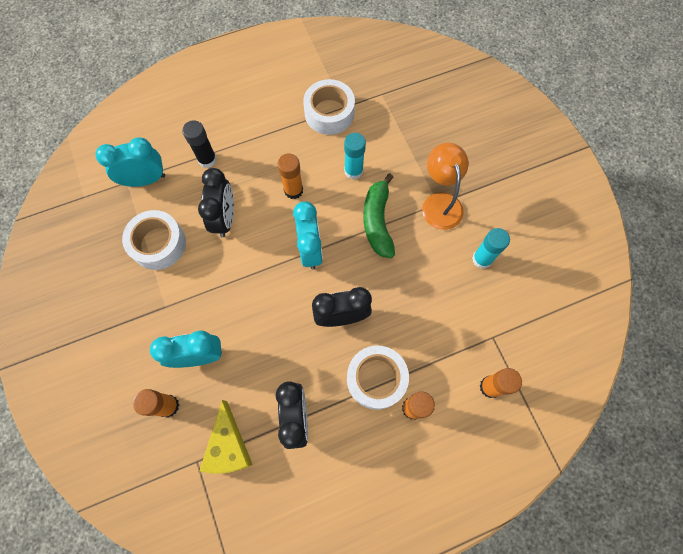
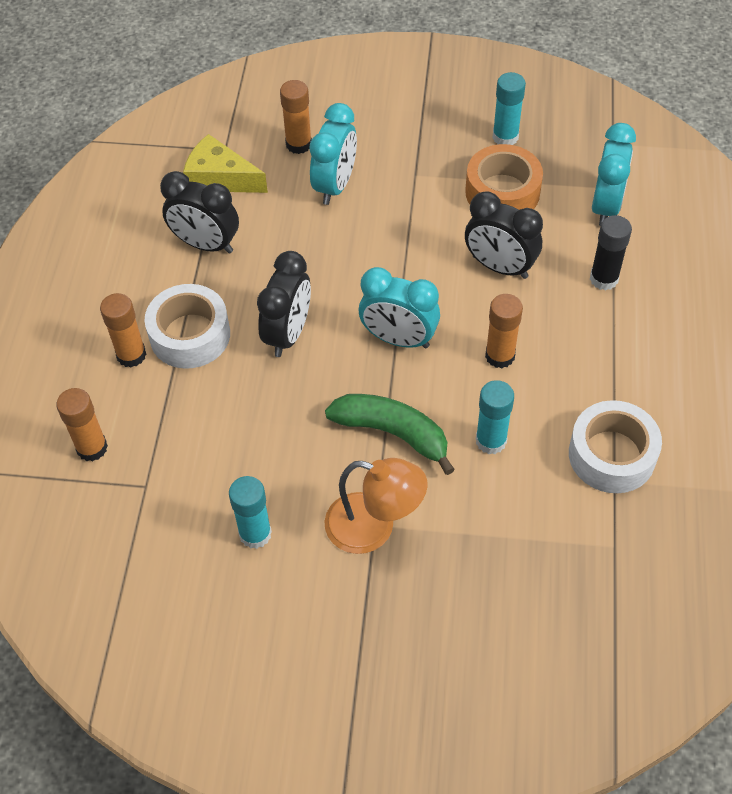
camera: 120 degrees right, 15 degrees down
white tape [122,210,186,270] -> orange tape [465,144,543,210]
none -> turquoise glue stick [493,72,526,145]

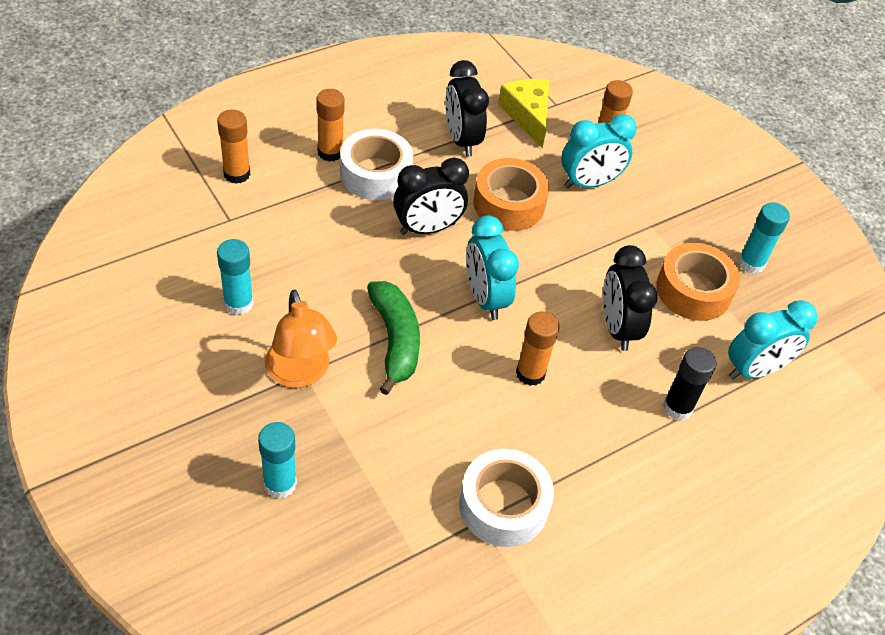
camera: 45 degrees right, 5 degrees down
turquoise glue stick [476,380,514,454] -> turquoise glue stick moved to [258,422,297,499]
none -> orange tape [473,158,549,231]

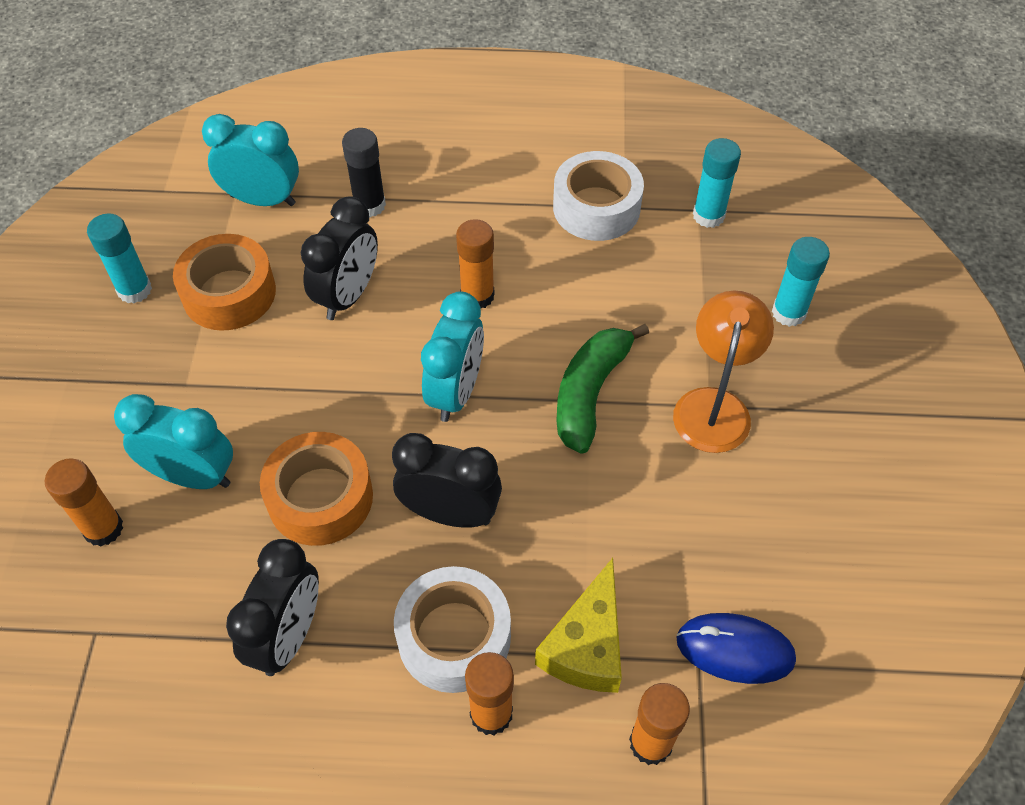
camera: 140 degrees left, 5 degrees up
turquoise glue stick [217,239,254,315] -> turquoise glue stick moved to [693,138,741,228]
yellow cheese [498,79,549,148] -> yellow cheese moved to [535,558,622,693]
none -> blue mouse [677,613,796,684]

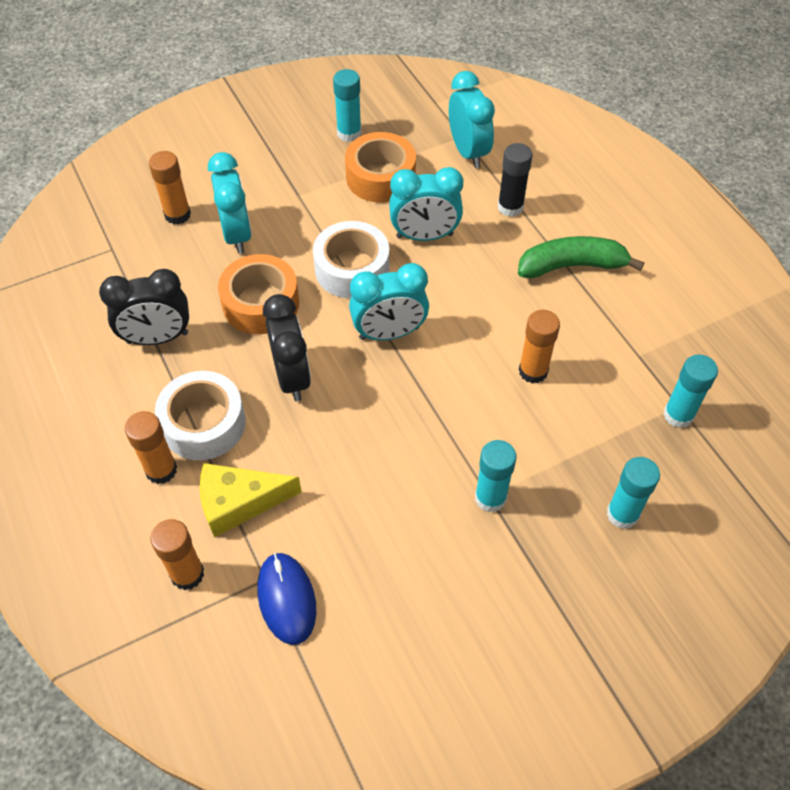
camera: 60 degrees right, 0 degrees up
black clock [301,196,378,320] -> turquoise clock [389,167,463,241]
orange glue stick [456,219,494,309] -> orange glue stick moved to [519,310,560,384]
white tape [553,151,644,241] -> white tape moved to [313,221,390,298]
green banana [556,324,649,454] -> green banana moved to [518,236,644,278]
orange lamp [673,291,774,453] -> turquoise glue stick [475,440,517,512]

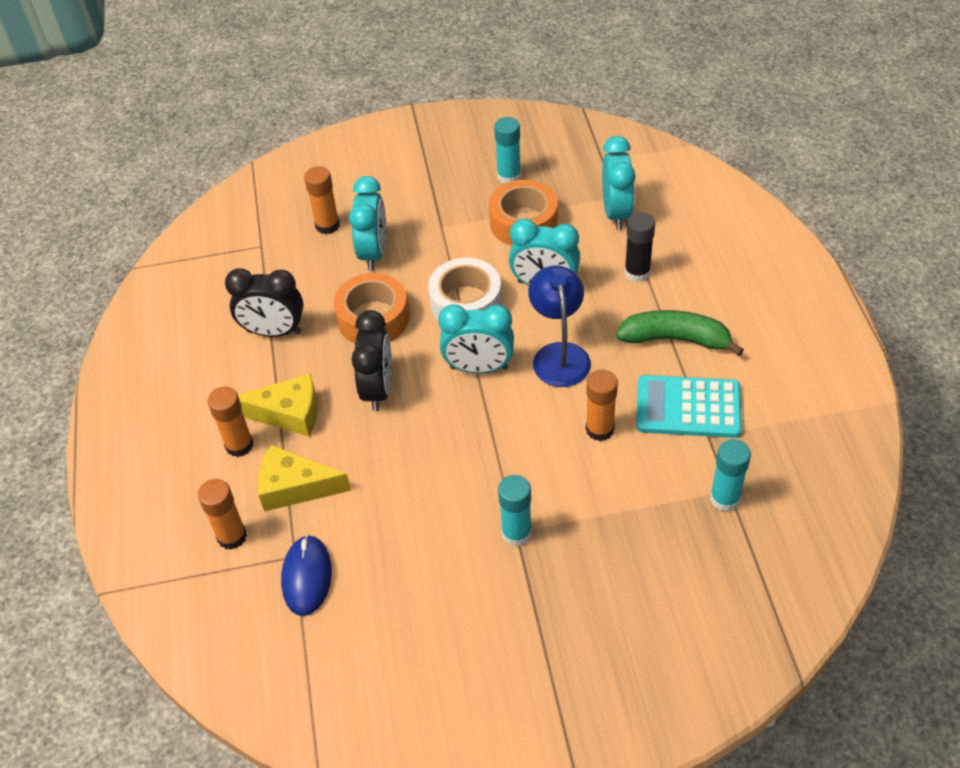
camera: 20 degrees right, 5 degrees down
white tape [155,371,246,460] -> yellow cheese [238,373,318,437]
turquoise glue stick [607,457,660,529] -> none
none -> blue lamp [528,265,591,387]
none -> turquoise calculator [636,375,742,438]

